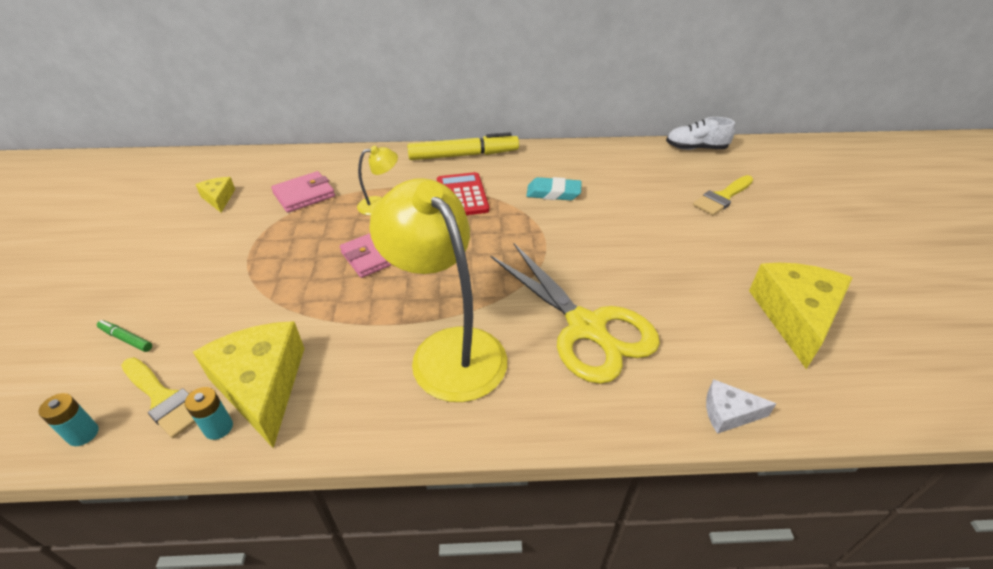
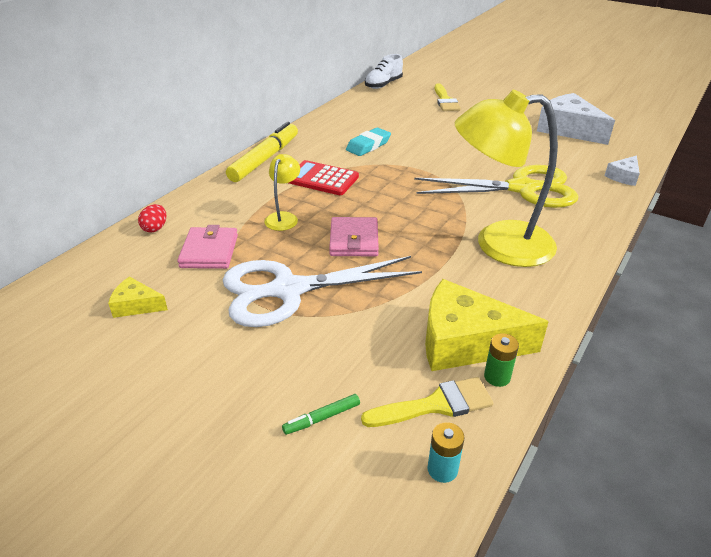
camera: 55 degrees left, 5 degrees down
turquoise battery [185,387,233,440] -> green battery [484,333,519,387]
yellow cheese [749,263,853,369] -> white cheese [537,93,615,145]
none -> red egg [138,204,166,233]
none -> white scissors [223,256,422,327]

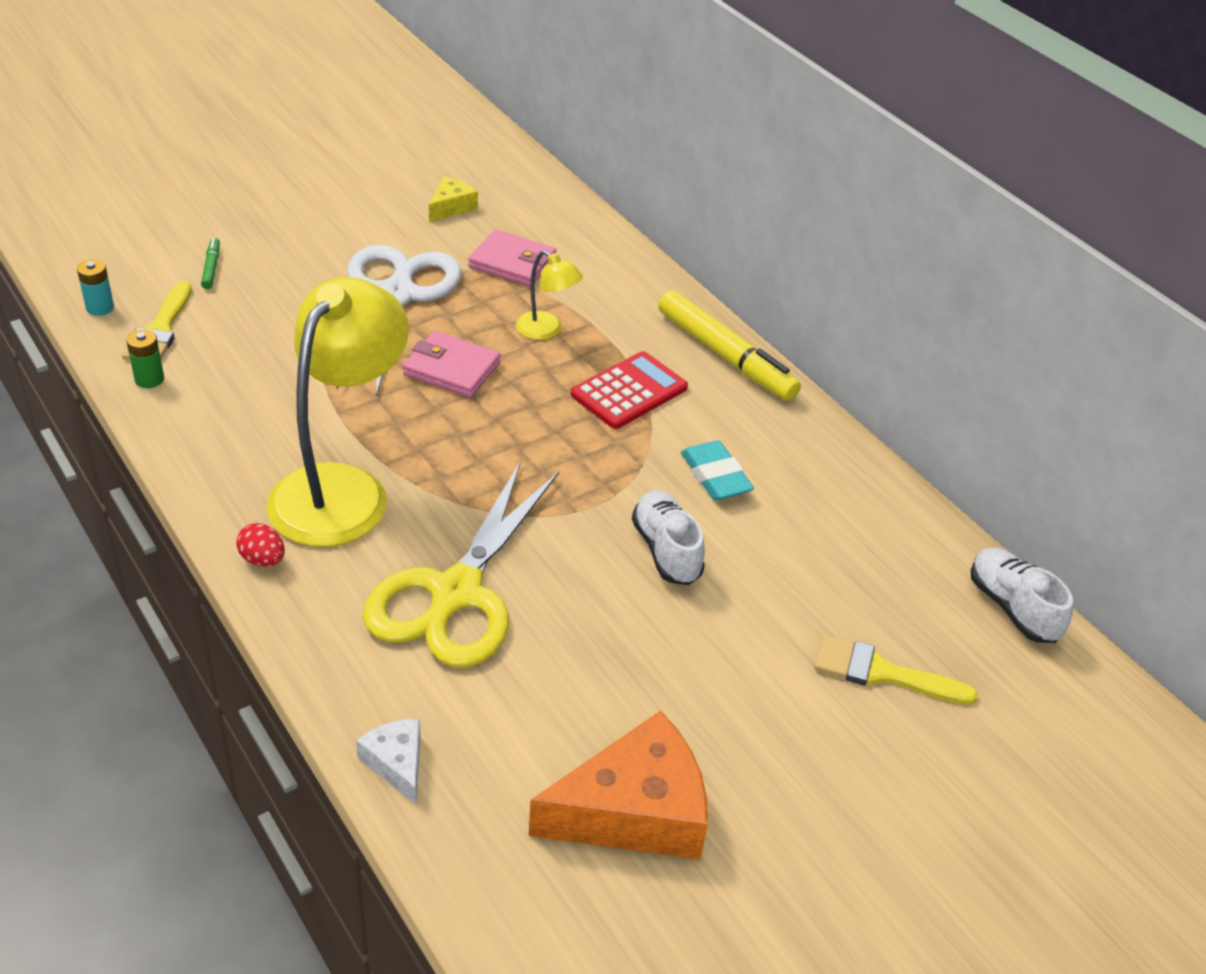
camera: 110 degrees right, 5 degrees up
red egg [138,204,166,233] -> red egg moved to [236,523,285,567]
yellow cheese [425,279,549,371] -> none
white cheese [537,93,615,145] -> orange cheese [529,711,708,859]
none -> white shoe [632,491,705,585]

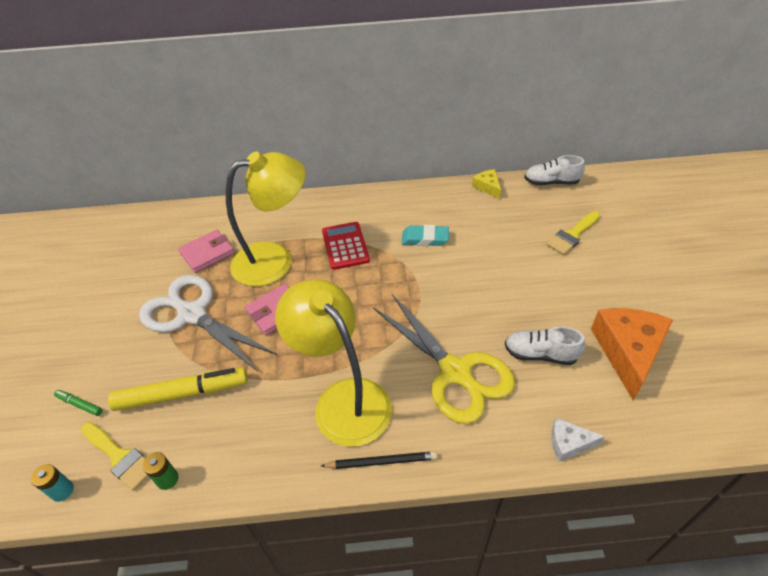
camera: 55 degrees left, 5 degrees up
red egg [236,523,285,567] -> black pencil [321,451,437,469]
yellow cheese [429,176,478,222] -> yellow cheese moved to [472,169,501,199]
yellow lamp [516,251,583,340] -> yellow lamp [226,152,306,286], size x2.21
white shoe [632,491,705,585] -> white shoe moved to [505,326,585,365]
yellow marker [658,290,801,401] -> yellow marker moved to [108,368,248,411]

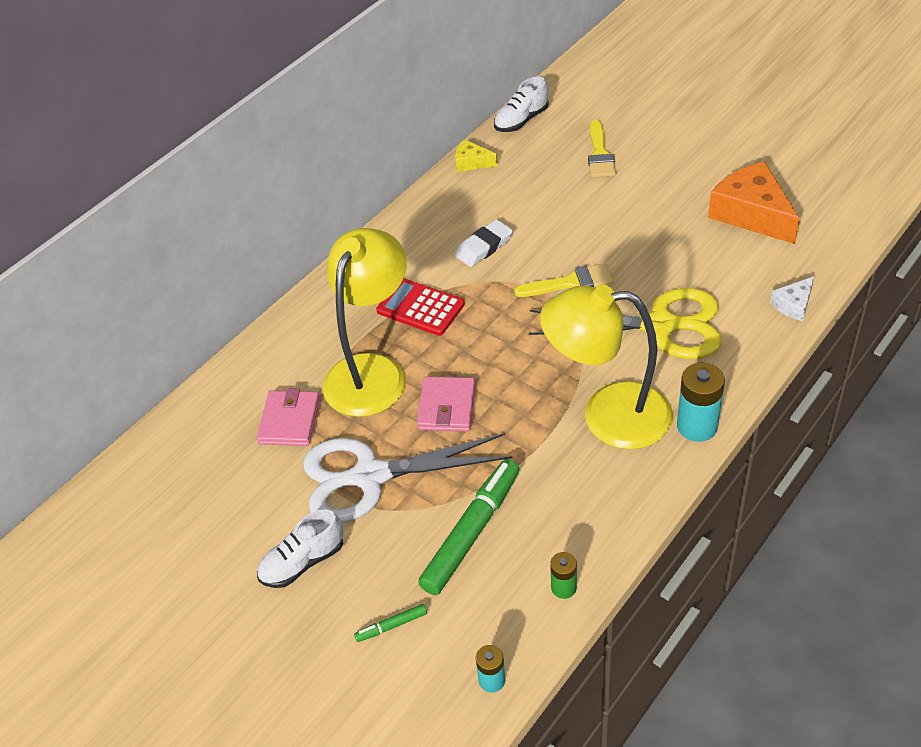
camera: 45 degrees left, 0 degrees up
yellow brush [81,422,149,491] -> yellow brush moved to [514,263,613,297]
yellow marker [108,368,248,411] -> green marker [418,459,519,595]
black pencil [321,451,437,469] -> turquoise battery [677,363,725,442]
turquoise eraser [401,225,449,246] -> white eraser [455,219,513,267]
white shoe [505,326,585,365] -> white shoe moved to [257,509,343,588]

